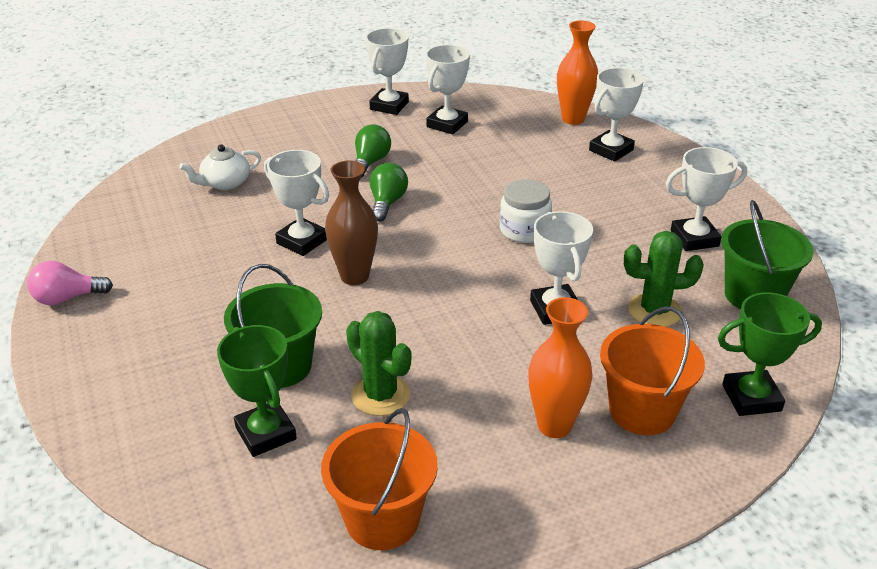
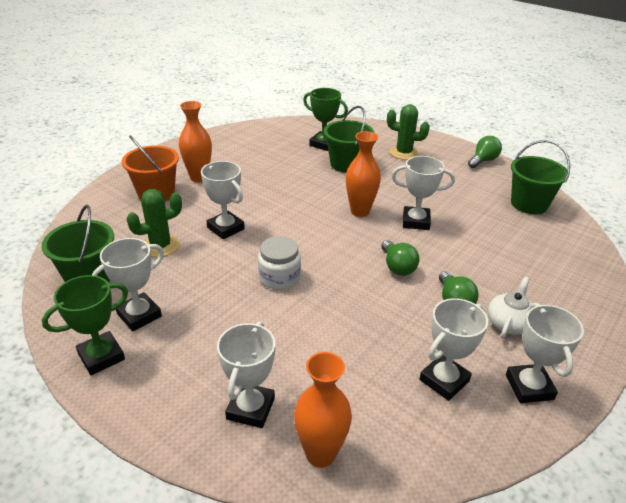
camera: 150 degrees right, 0 degrees up
pink light bulb [27,261,113,305] -> green light bulb [468,136,502,168]
white teapot [180,145,261,190] -> white teapot moved to [488,277,533,338]
orange bucket [321,408,438,550] -> none
brown vase [325,160,378,285] -> orange vase [346,131,381,217]
green cactus [346,311,411,416] -> green cactus moved to [387,104,430,160]
white trophy [426,45,470,134] -> white trophy turned 45 degrees clockwise [419,298,488,401]
green trophy [718,292,822,416] -> green trophy moved to [42,275,128,375]
none -> green bucket [511,140,570,214]

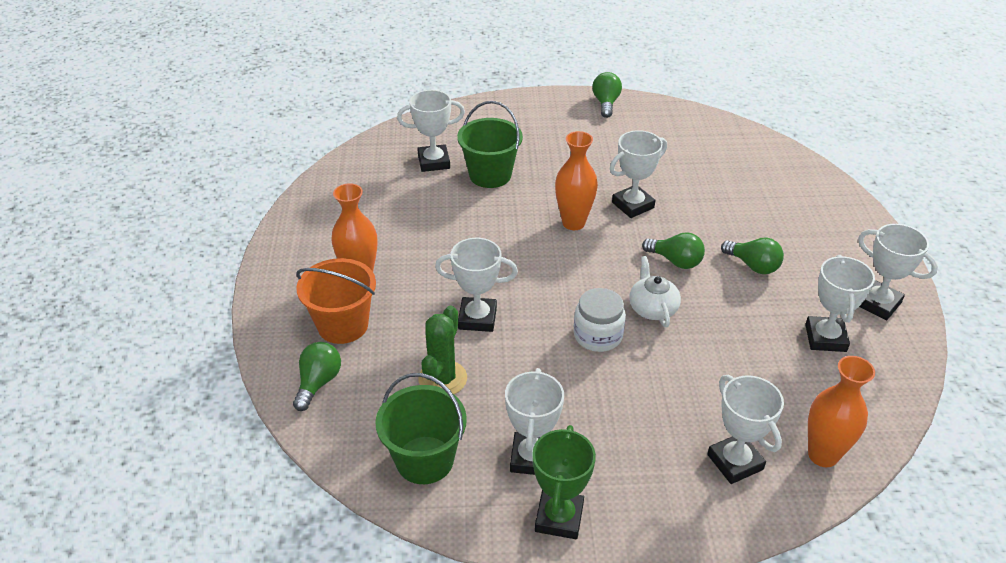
camera: 40 degrees left, 5 degrees up
green trophy [303,88,348,151] -> white trophy [397,90,465,172]
green cactus [387,104,430,160] -> none
white teapot [488,277,533,338] -> white teapot moved to [629,256,681,327]
green bucket [511,140,570,214] -> none
none -> green light bulb [293,342,341,411]

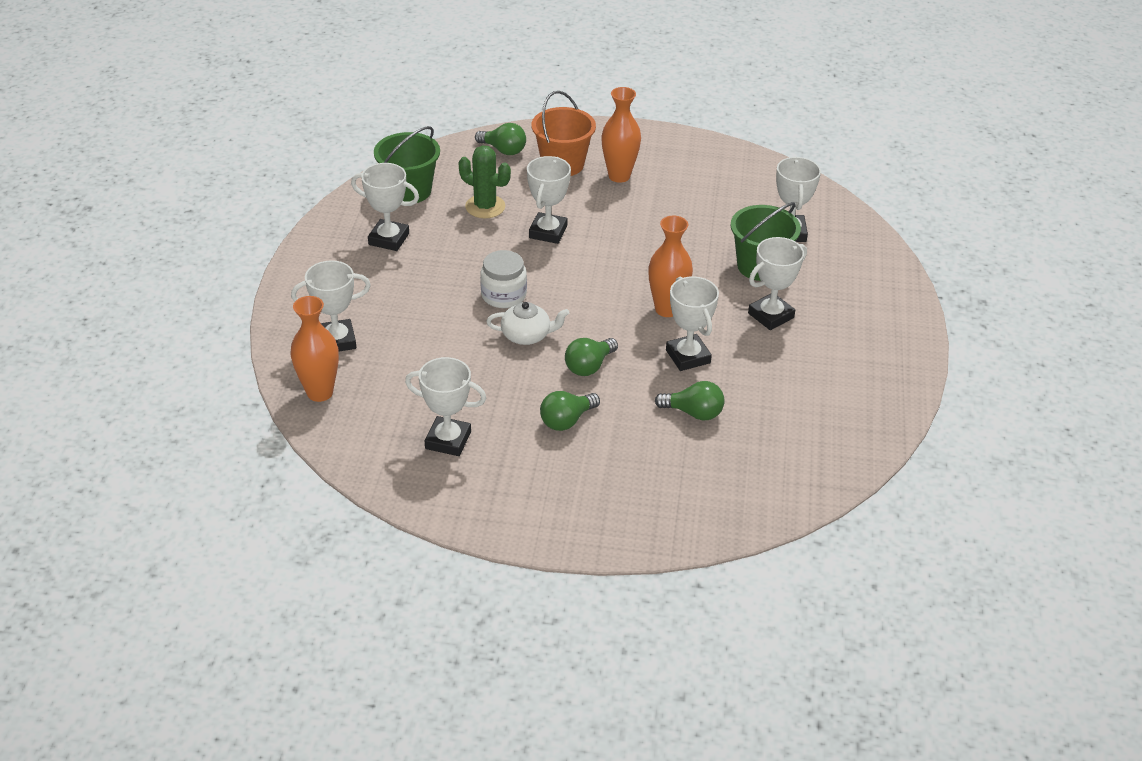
camera: 100 degrees right, 0 degrees up
green trophy [532,425,596,539] -> none
green light bulb [592,72,622,118] -> green light bulb moved to [655,381,725,420]
white trophy [858,224,938,320] -> white trophy moved to [748,237,807,330]

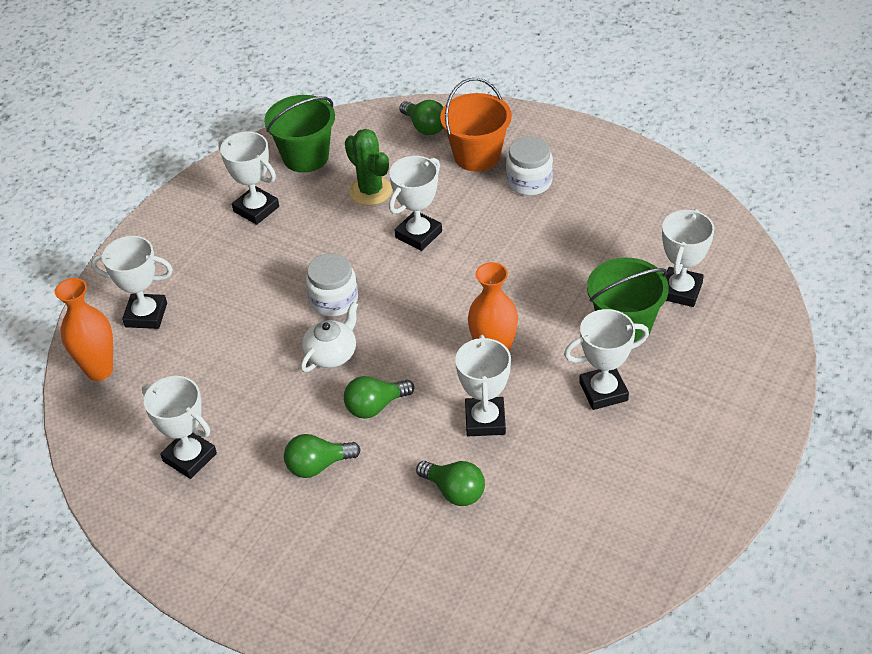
camera: 25 degrees right, 5 degrees up
white teapot [486,302,569,345] -> white teapot turned 75 degrees counterclockwise [301,302,358,372]
orange vase [601,87,641,183] -> white jar [506,136,553,196]

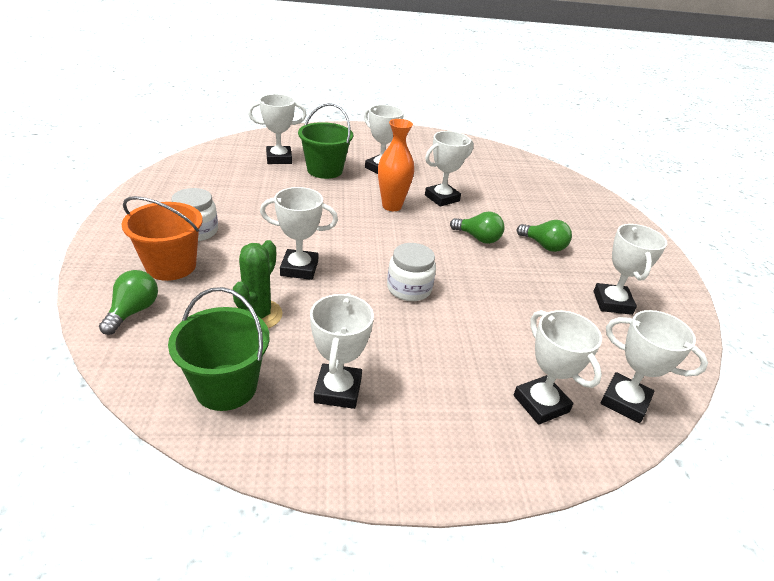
camera: 130 degrees left, 10 degrees down
orange vase [55,278,113,381] -> white trophy [600,310,708,423]
white teapot [301,302,358,372] -> none
green light bulb [416,461,485,506] -> none

